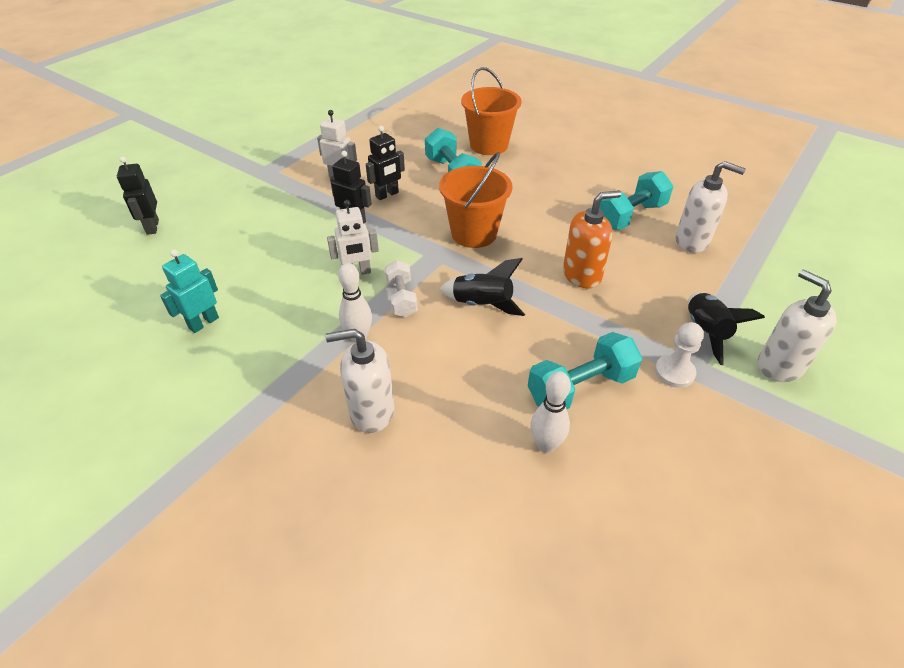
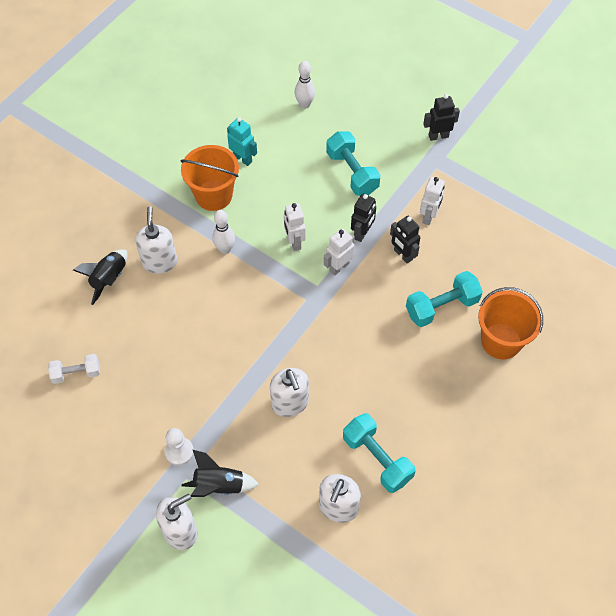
camera: 90 degrees right, 15 degrees up
black robot [117,156,159,235] -> black robot moved to [423,94,460,141]
white dumbbell [385,260,418,317] -> white dumbbell moved to [48,354,100,384]
orange bucket [439,152,513,248] -> orange bucket moved to [180,145,239,211]
black rocket [440,258,525,316] -> black rocket moved to [73,249,128,305]
turquoise dumbbell [528,332,642,409] -> turquoise dumbbell moved to [326,131,380,196]
white bowling pin [530,371,571,453] -> white bowling pin moved to [295,61,315,109]
orange soap dispenser [563,190,621,288] -> white soap dispenser [270,368,309,417]
none -> white robot [324,228,355,276]

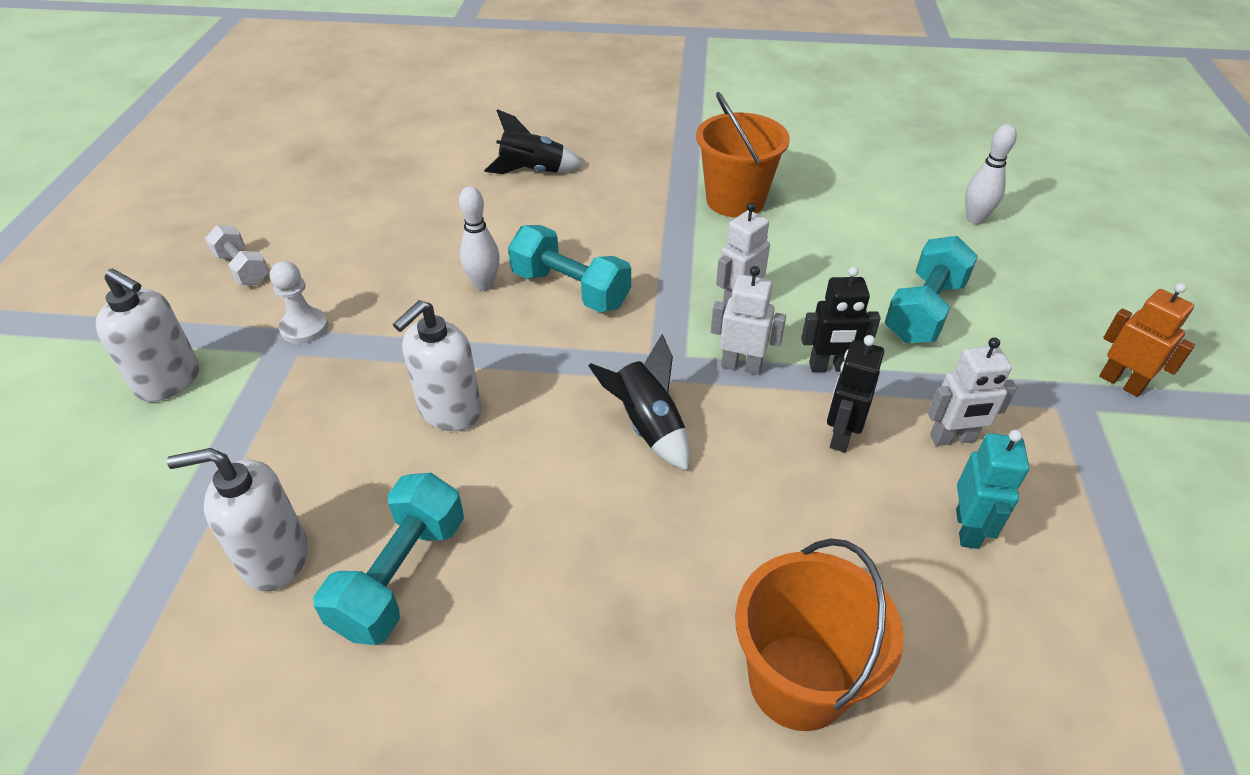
camera: 60 degrees right, 15 degrees down
white dumbbell [48,354,100,384] -> white dumbbell moved to [205,225,269,285]
white soap dispenser [135,206,177,274] -> none
black rocket [182,450,259,497] -> black rocket moved to [588,334,690,471]
white bowling pin [212,210,235,254] -> white bowling pin moved to [459,186,500,291]
turquoise robot [227,117,257,166] -> turquoise robot moved to [956,430,1029,549]
turquoise dumbbell [406,271,483,327] -> turquoise dumbbell moved to [508,225,631,312]
black robot [423,94,460,141] -> orange robot [1099,283,1195,397]

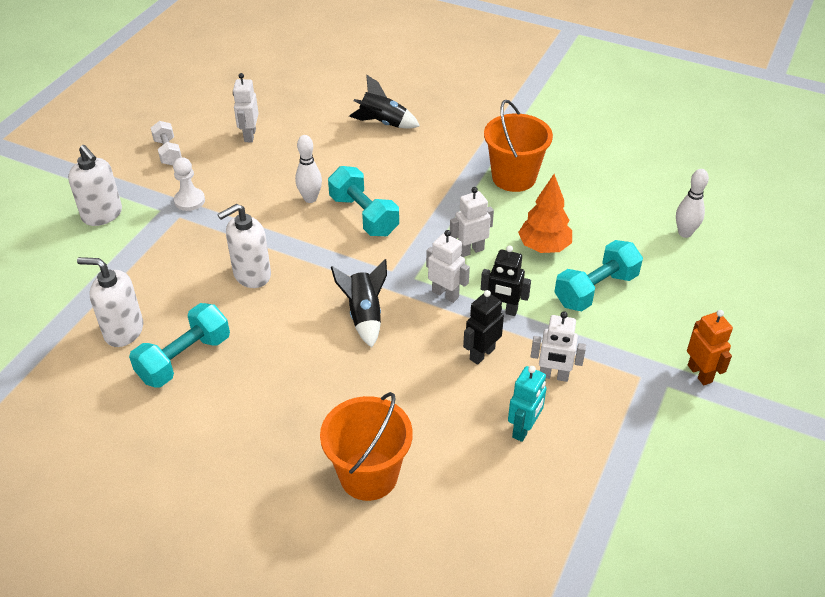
camera: 20 degrees right, 0 degrees up
none -> white robot [233,73,259,142]
none -> orange tree [518,174,572,253]

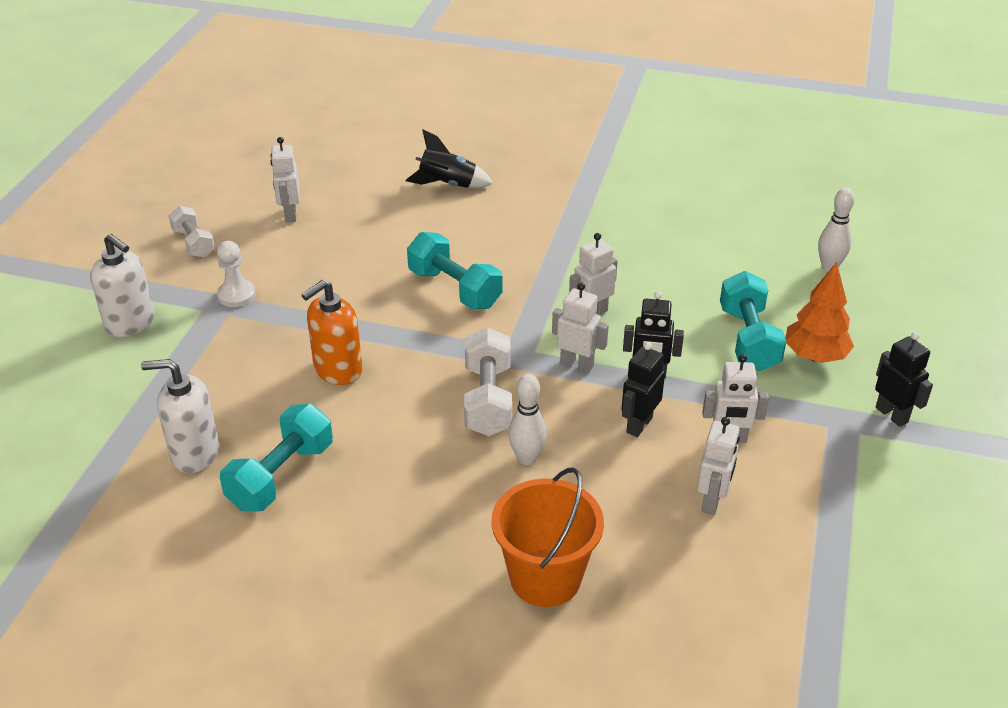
camera: 10 degrees left, 5 degrees down
white soap dispenser [217,204,271,288] -> orange soap dispenser [301,280,362,385]
white bowling pin [295,135,322,203] -> white bowling pin moved to [508,374,547,465]
black rocket [331,259,387,348] -> white dumbbell [464,327,512,436]
orange bucket [484,100,553,192] -> none
turquoise robot [508,366,547,442] -> white robot [697,417,740,515]
orange tree [518,174,572,253] -> orange tree moved to [785,262,854,363]
turquoise dumbbell [554,240,643,311] -> turquoise dumbbell turned 45 degrees counterclockwise [720,271,786,371]
orange robot [687,310,733,385] -> black robot [875,332,933,427]

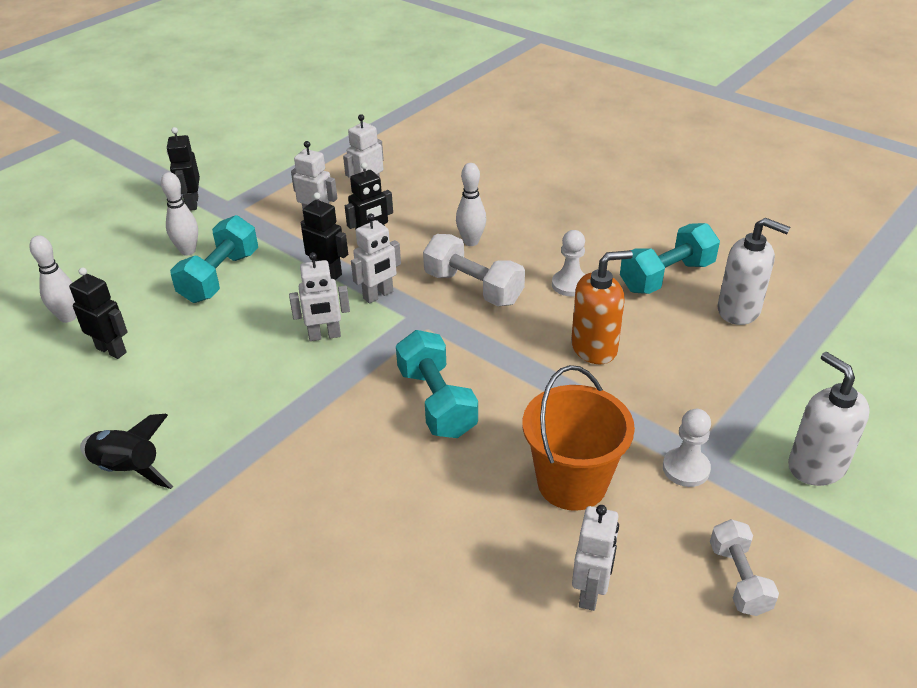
camera: 155 degrees left, 0 degrees up
black rocket [406,129,493,188] -> black rocket moved to [80,414,173,489]
white dumbbell [464,327,512,436] -> white dumbbell turned 75 degrees counterclockwise [423,234,525,306]
orange bucket [491,467,604,607] -> orange bucket moved to [522,365,635,511]
white robot [552,283,609,373] -> white robot turned 90 degrees counterclockwise [351,214,401,303]
orange tree [785,262,854,363] -> white bowling pin [161,172,198,256]
none -> black robot [69,267,128,359]
none -> white pawn [552,230,586,296]

